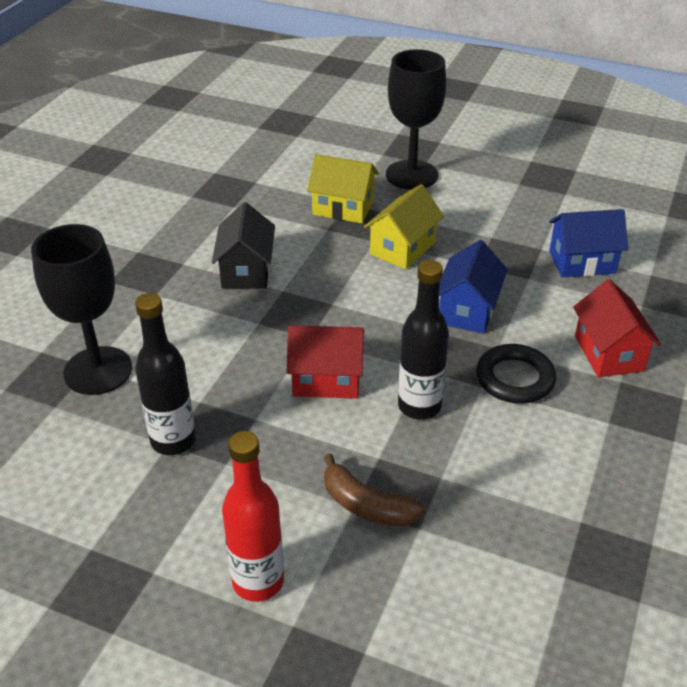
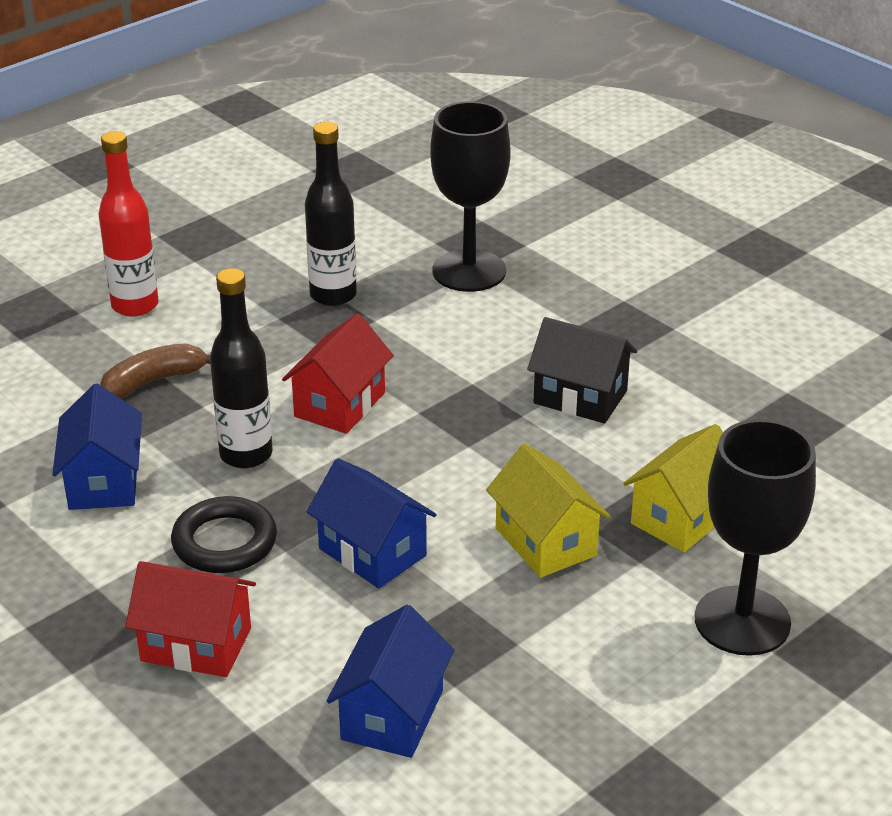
camera: 115 degrees right, 5 degrees down
none -> blue house [52,384,142,510]

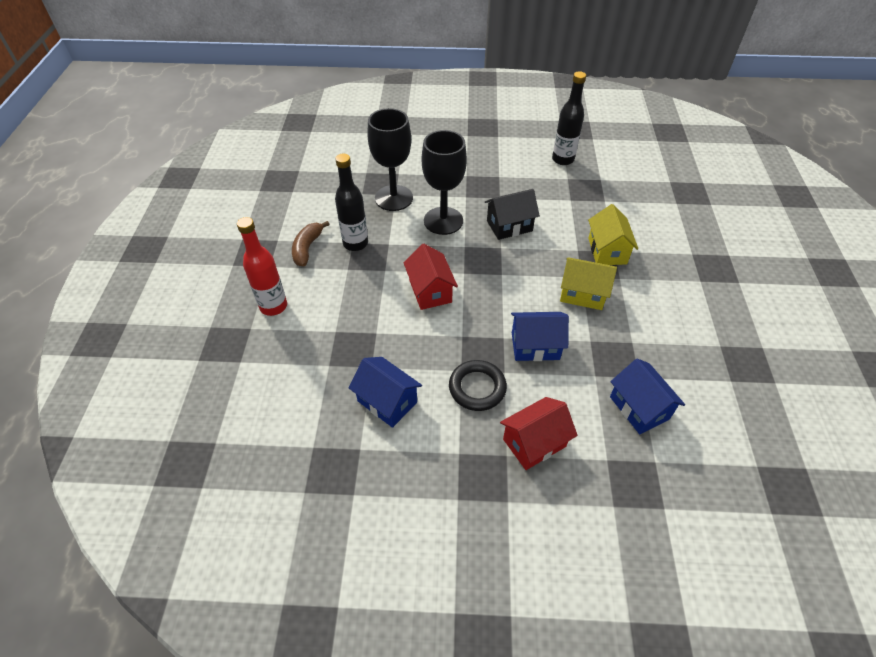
camera: 45 degrees left, 15 degrees up
brown banana [100,343,210,399] -> brown banana moved to [292,221,330,266]
black bottle [210,268,273,468] -> black bottle moved to [552,71,586,165]
black goblet [695,419,816,656] -> black goblet moved to [422,130,467,235]

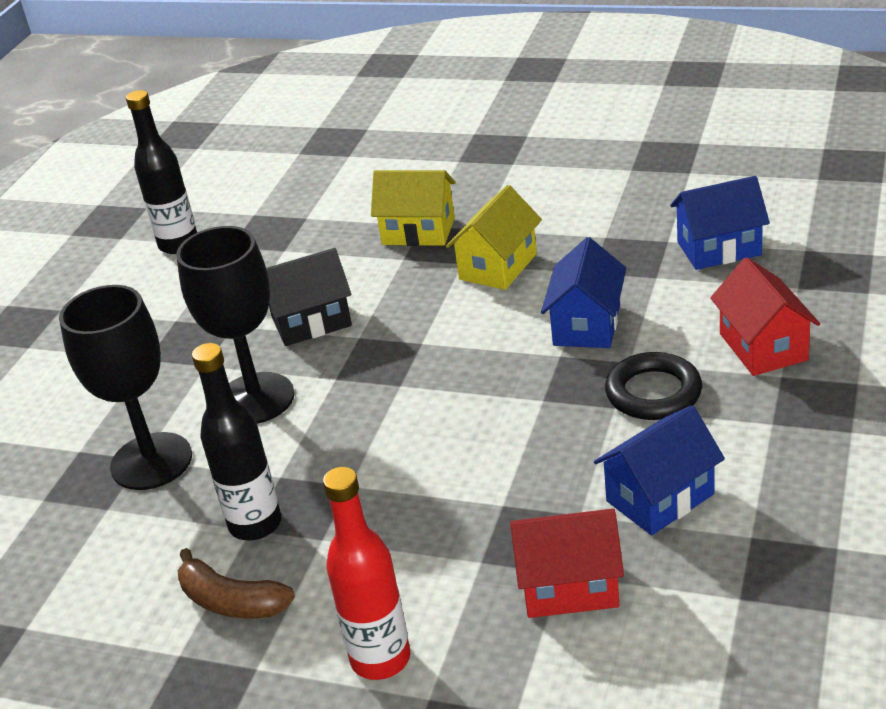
camera: 70 degrees left, 15 degrees down
red house [404,244,458,310] -> red house moved to [510,509,624,618]
black house [485,189,540,240] -> black house turned 75 degrees clockwise [266,248,352,346]

